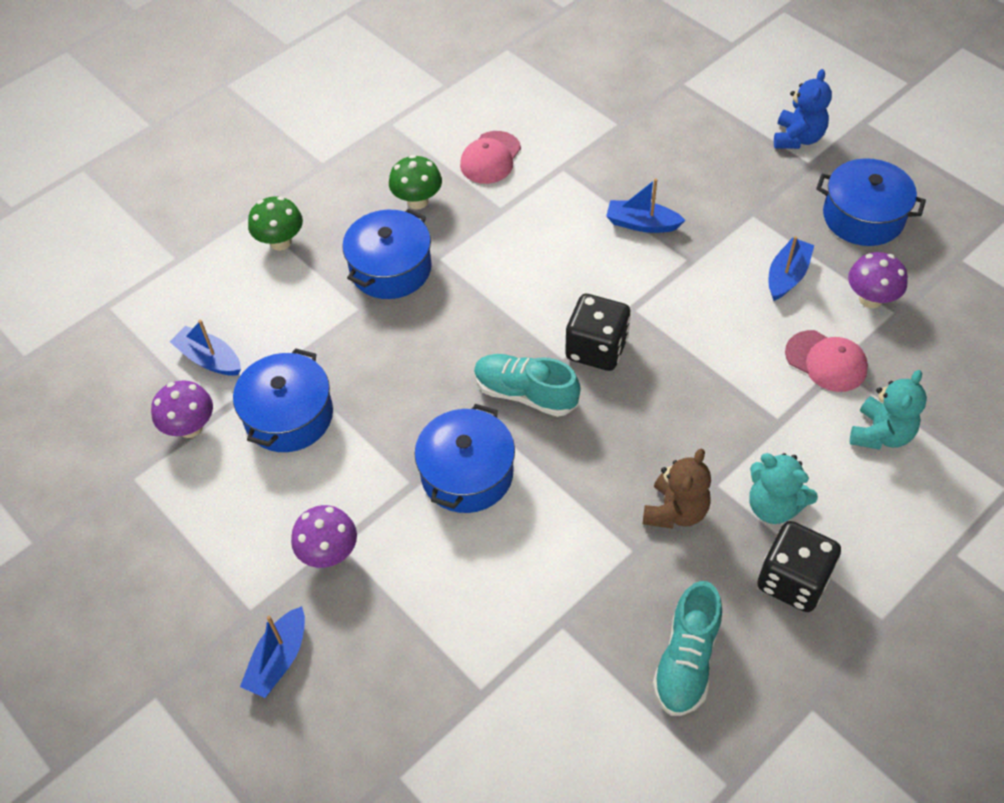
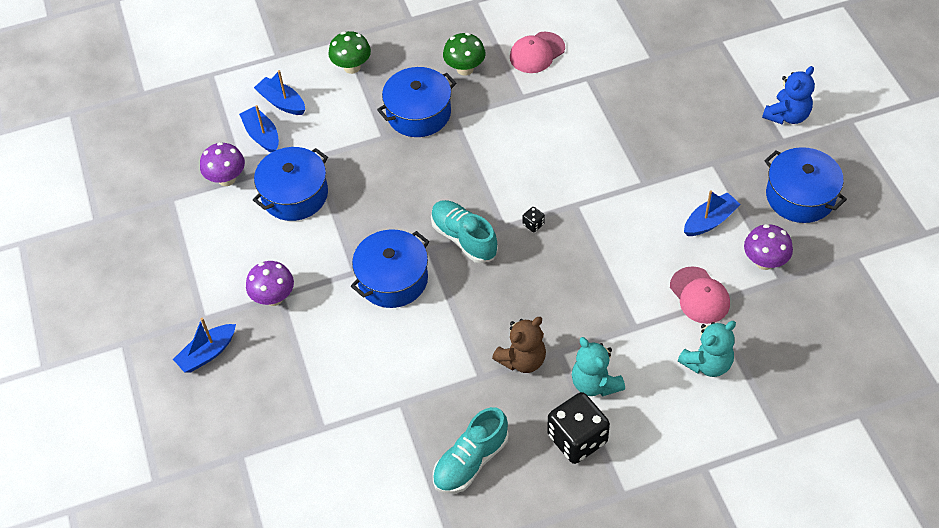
camera: 25 degrees right, 0 degrees up
black dice [565,294,631,371] -> black dice [522,207,545,232], size x0.40
blue boat [606,178,686,233] -> blue boat moved to [254,70,305,115]

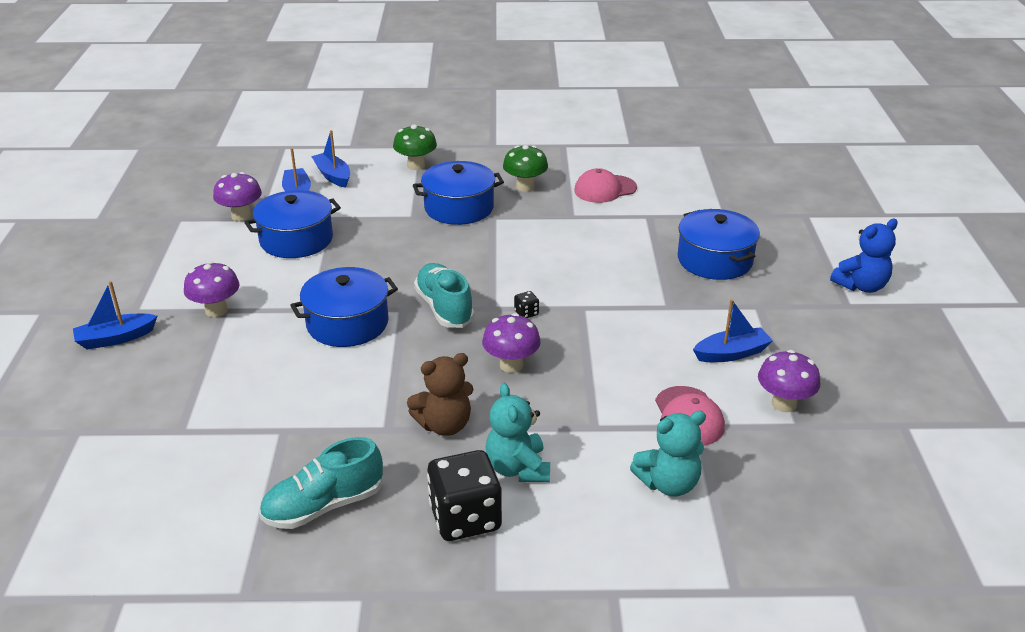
camera: 15 degrees right, 20 degrees down
blue pot [764,147,847,223] -> blue pot moved to [678,209,760,280]
none -> purple mushroom [482,313,541,373]

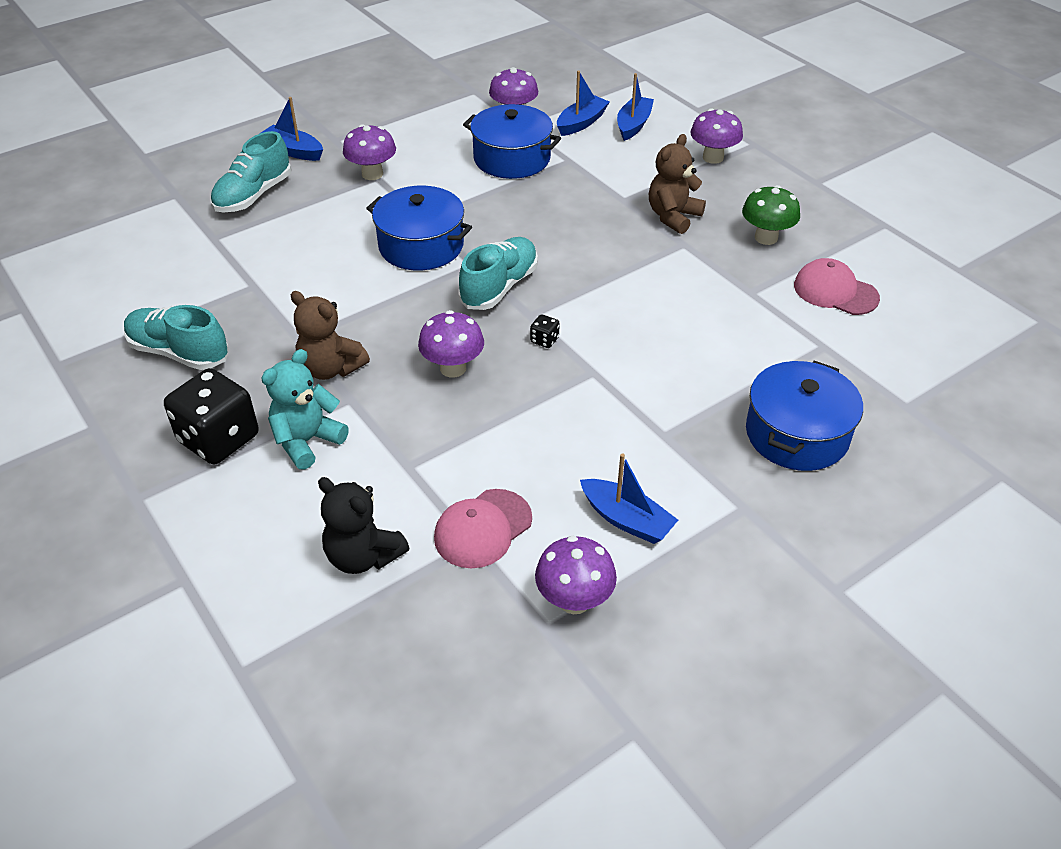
camera: 55 degrees right, 10 degrees up
green mushroom [393,124,437,170] -> purple mushroom [690,108,743,164]
blue pot [413,161,504,225] -> brown teddy bear [649,134,706,234]
turquoise teddy bear [630,411,706,497] -> black teddy bear [318,477,409,574]
blue teddy bear [830,219,898,293] -> none
none -> turquoise shoe [211,131,291,213]

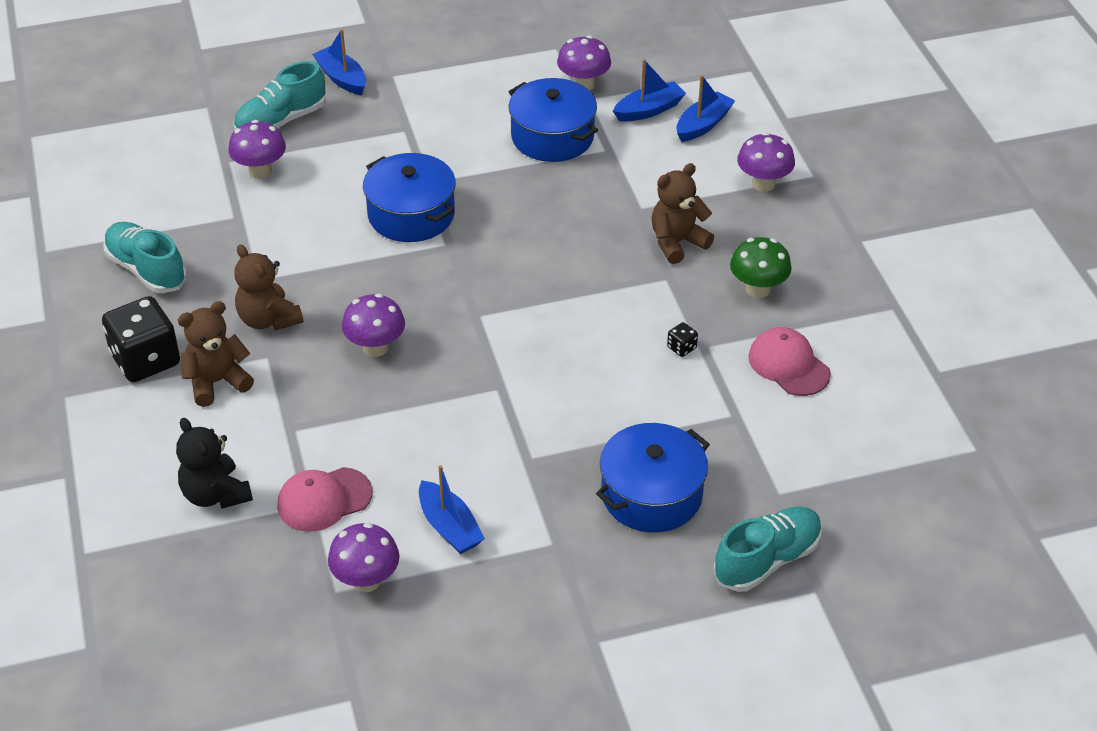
camera: 20 degrees right, 0 degrees up
turquoise teddy bear [261,349,349,470] -> brown teddy bear [178,301,254,407]
purple mushroom [343,124,396,180] -> purple mushroom moved to [228,120,286,179]
turquoise shoe [458,237,538,310] -> turquoise shoe moved to [714,506,822,592]
black dice [530,314,560,348] -> black dice moved to [667,322,698,357]

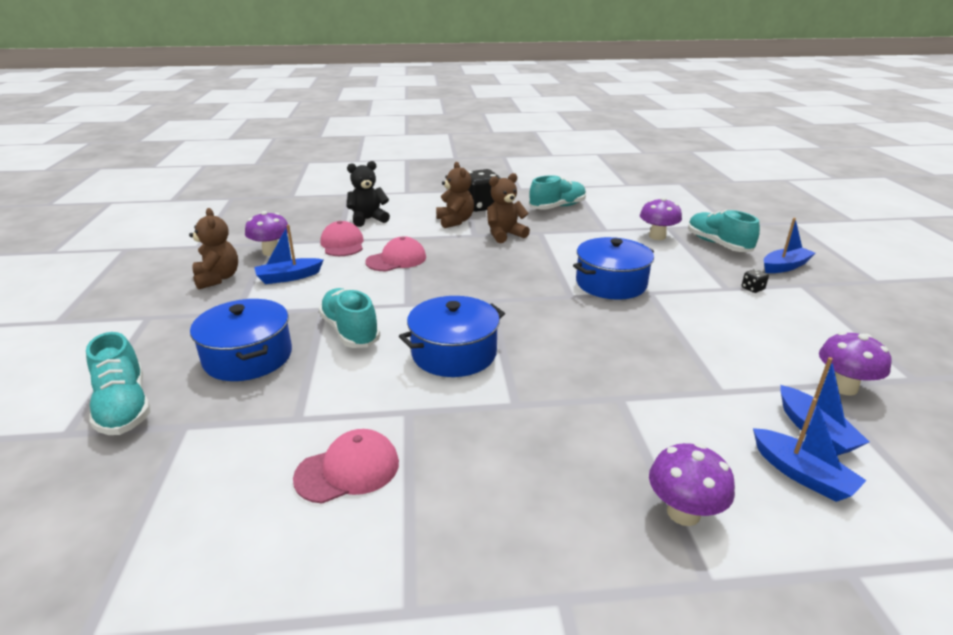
camera: 100 degrees right, 15 degrees down
purple mushroom [342,294,405,357] -> none
blue pot [508,78,598,162] -> blue pot moved to [399,296,505,377]
brown teddy bear [651,163,714,264] -> brown teddy bear moved to [189,208,238,290]
black dice [667,322,698,357] -> black dice moved to [742,269,769,293]
green mushroom [730,237,792,298] -> none
none -> turquoise shoe [319,288,380,348]
none -> pink cap [365,236,426,271]

